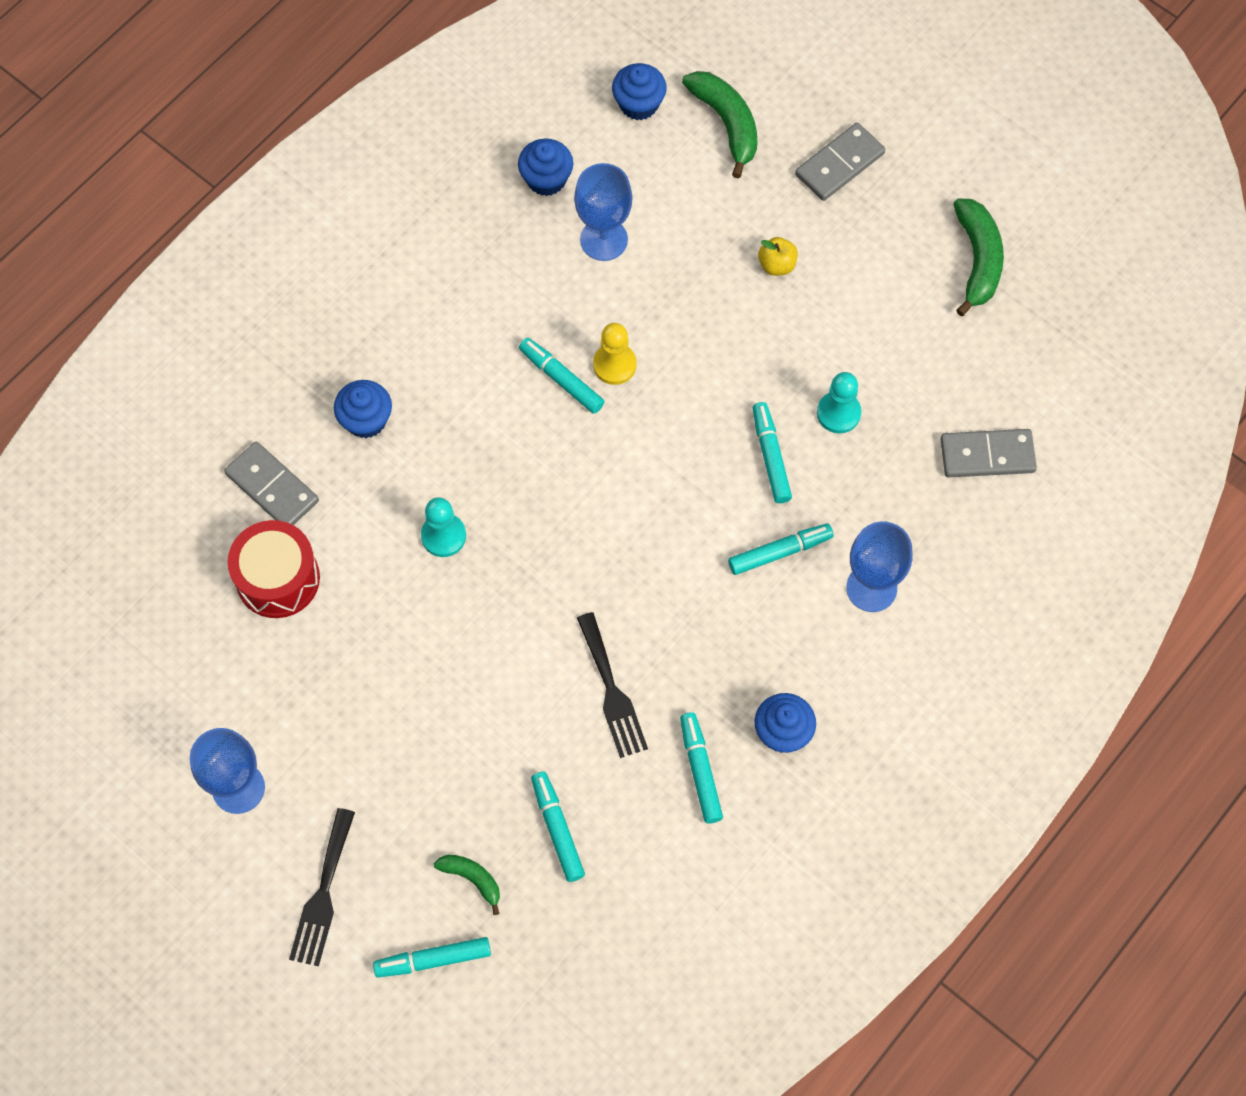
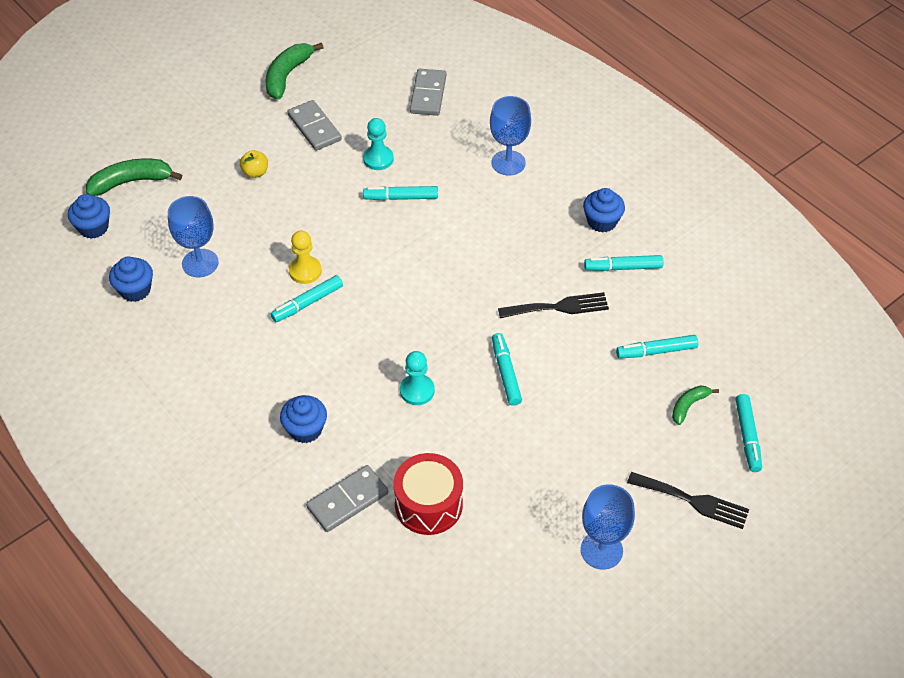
camera: 80 degrees left, 15 degrees down
turquoise marker [728,523,834,575] -> turquoise marker moved to [492,333,522,406]
grey domino [795,122,885,201] -> grey domino moved to [287,100,342,151]
green banana [954,198,1004,316] -> green banana turned 75 degrees counterclockwise [266,43,324,100]

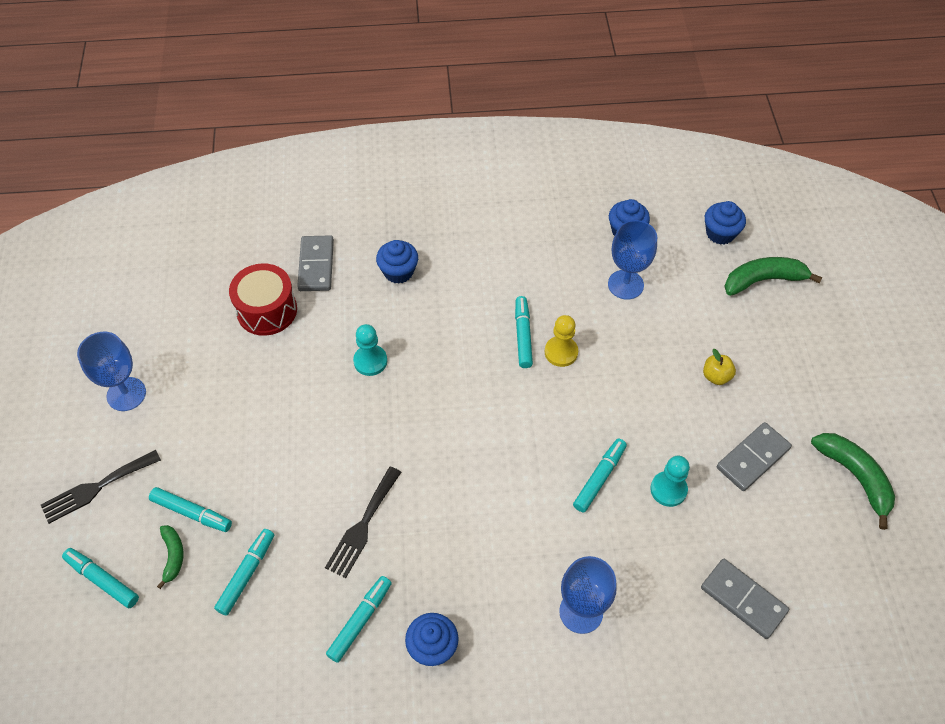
camera: 125 degrees right, 5 degrees up
green banana [86,158,182,196] -> green banana turned 120 degrees counterclockwise [724,257,823,296]
grey domino [287,100,342,151] -> grey domino turned 45 degrees counterclockwise [716,422,792,491]
turquoise marker [492,333,522,406] -> turquoise marker moved to [149,487,232,532]

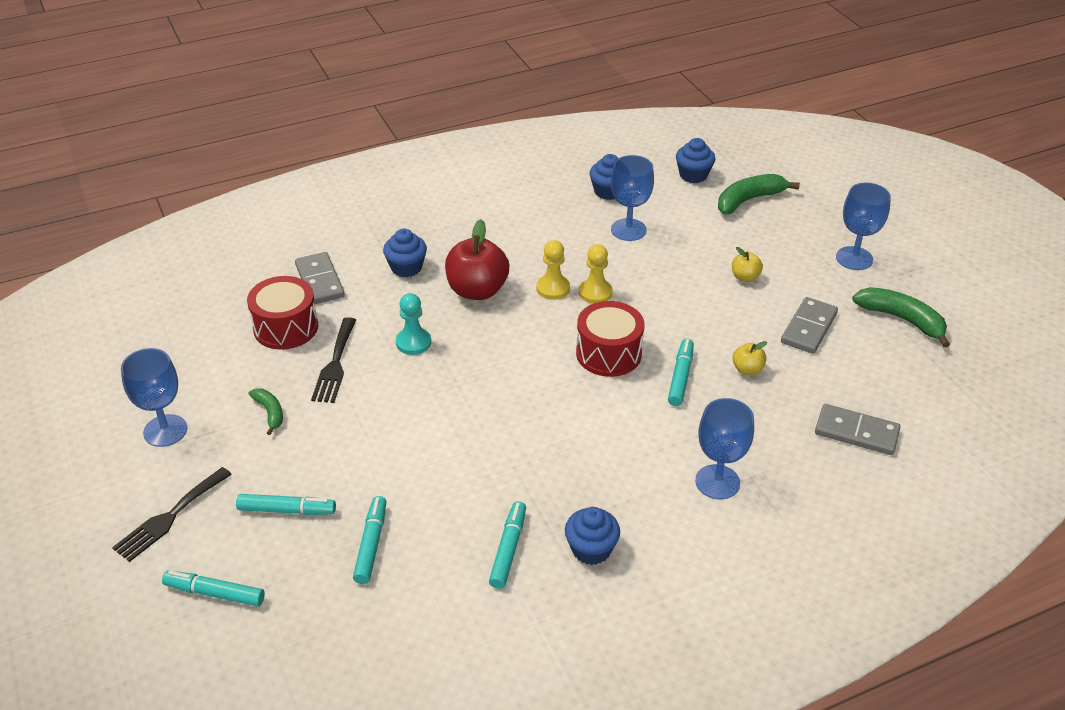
camera: 20 degrees left, 15 degrees down
green banana [157,525,183,589] -> green banana moved to [249,389,283,435]
black fork [325,466,401,578] -> black fork moved to [311,317,356,403]
turquoise marker [515,296,533,368] -> yellow pawn [536,240,570,300]
turquoise pawn [650,456,690,507] -> yellow apple [732,341,767,375]
none -> red apple [445,219,509,300]
none -> red drum [576,301,644,377]
none -> blue goblet [836,183,891,270]

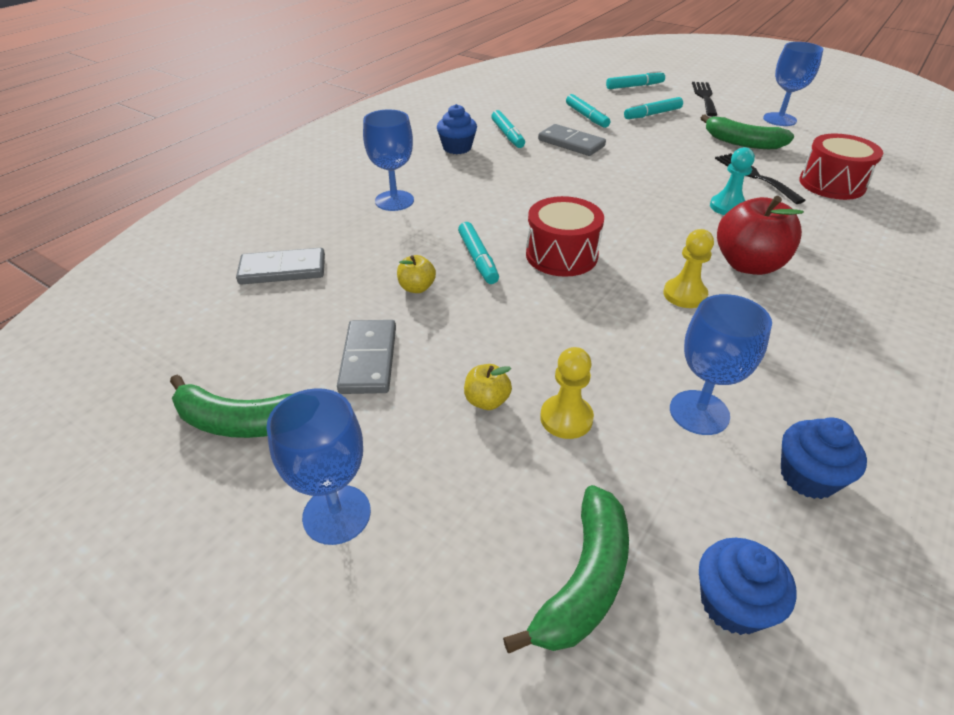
camera: 150 degrees right, 0 degrees up
green banana [249,389,283,435] -> green banana [701,114,794,149], size x1.76
grey domino [295,252,345,304] -> grey domino moved to [538,124,606,156]
blue cupcake [383,229,427,277] -> none
yellow pawn [579,244,613,304] -> yellow pawn moved to [540,347,594,439]

